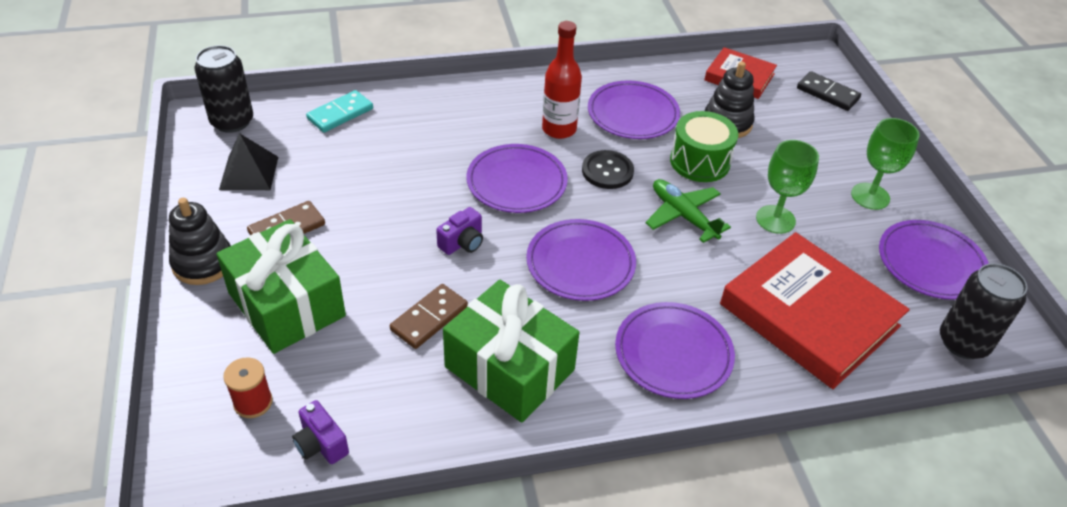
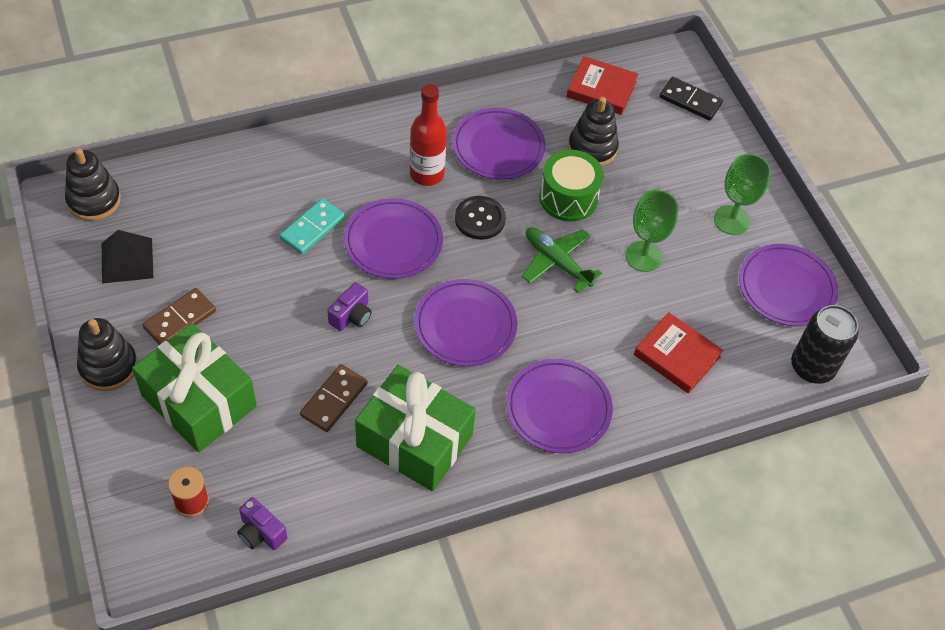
camera: 10 degrees left, 10 degrees up
black can [194,45,253,133] -> black stacking toy [65,148,121,221]
turquoise domino [306,90,373,132] -> turquoise domino moved to [279,198,345,255]
red book [720,232,910,389] -> red book [634,312,723,394], size x0.54

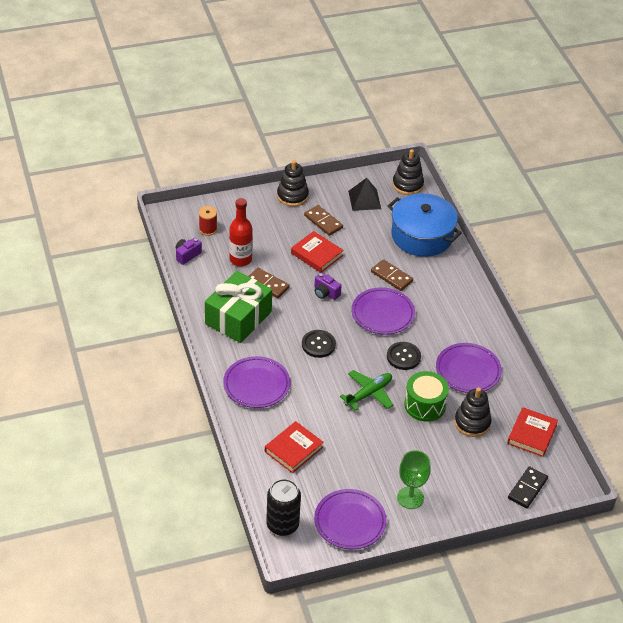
camera: 95 degrees right, 10 degrees down
green gift [132,323,257,452] -> none
turquoise domino [279,198,345,255] -> brown domino [371,259,413,291]
red bottle [410,84,447,186] -> red bottle moved to [229,198,253,266]
purple plate [414,279,517,366] -> black button [302,330,336,358]
green goblet [625,190,678,272] -> none
none -> red book [291,231,344,273]
none -> blue pot [388,193,462,257]

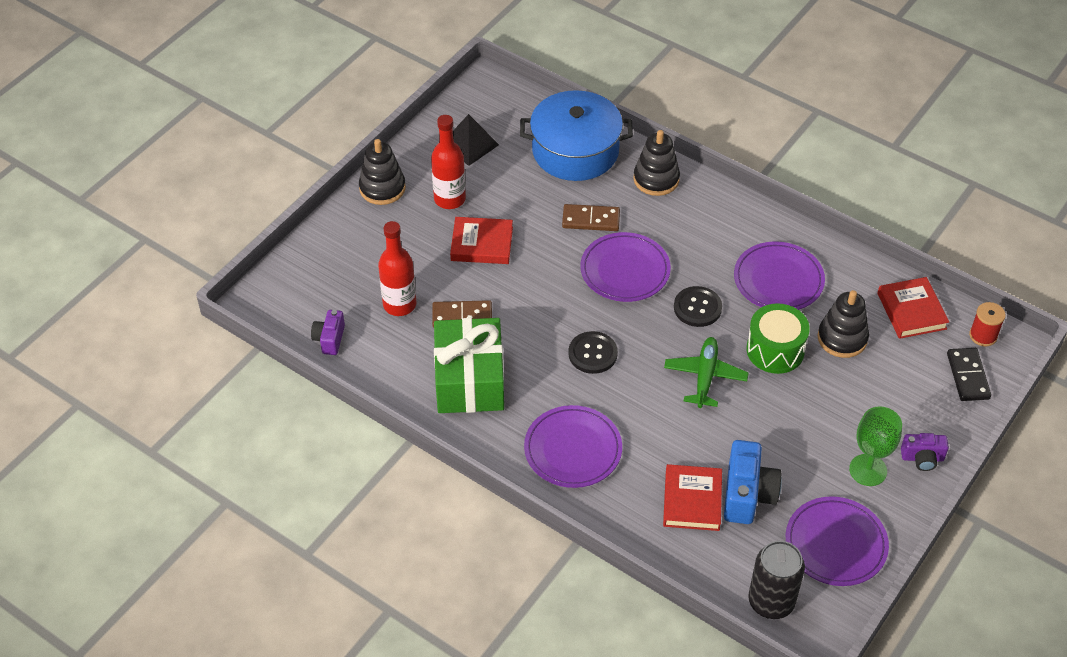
camera: 35 degrees left, 5 degrees up
red spool [199,206,217,236] -> red spool moved to [969,302,1006,347]
brown domino [304,205,343,236] -> red bottle [431,115,466,209]
purple camera [314,272,342,300] -> purple camera moved to [901,433,949,471]
black stacking toy [392,149,424,195] -> black stacking toy moved to [633,130,680,196]
none -> blue camera [724,440,782,524]

